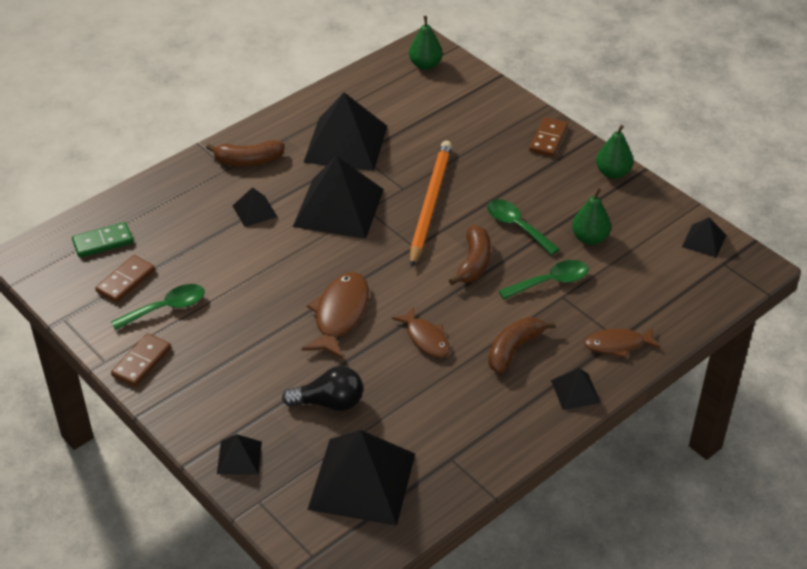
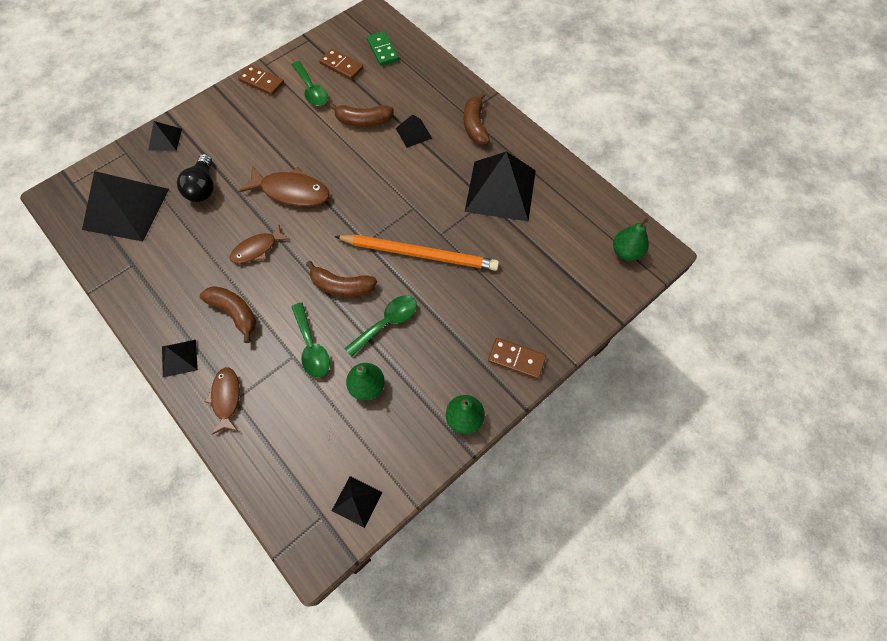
camera: 90 degrees right, 20 degrees up
black pyramid [293,156,384,239] -> none
none -> brown banana [329,103,394,127]

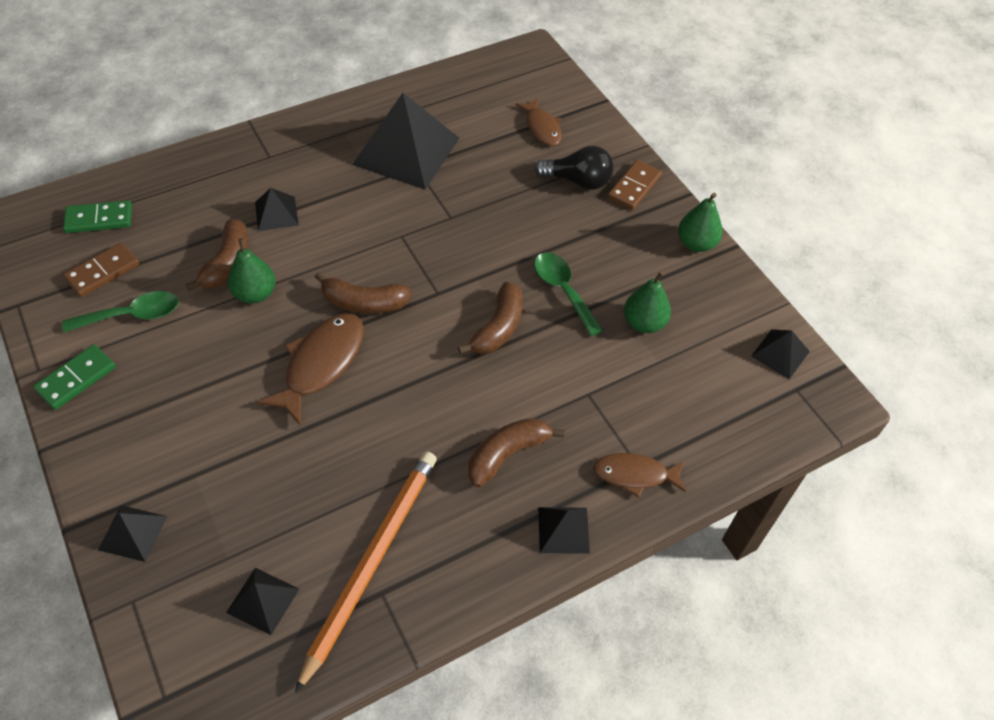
camera: 80 degrees left, 10 degrees down
black pyramid [82,171,169,241] -> black pyramid [226,568,299,635], size x0.47
black light bulb [177,154,213,202] -> black light bulb moved to [534,146,614,190]
brown fish [230,224,290,263] -> brown fish moved to [515,98,562,146]
brown domino [238,65,284,96] -> green domino [33,345,116,410]
green spoon [292,303,330,378] -> none
orange pencil [334,235,499,271] -> orange pencil moved to [295,451,437,694]
brown banana [464,92,490,145] -> brown banana moved to [315,272,412,314]
green pear [613,218,649,261] -> green pear moved to [228,238,276,304]

